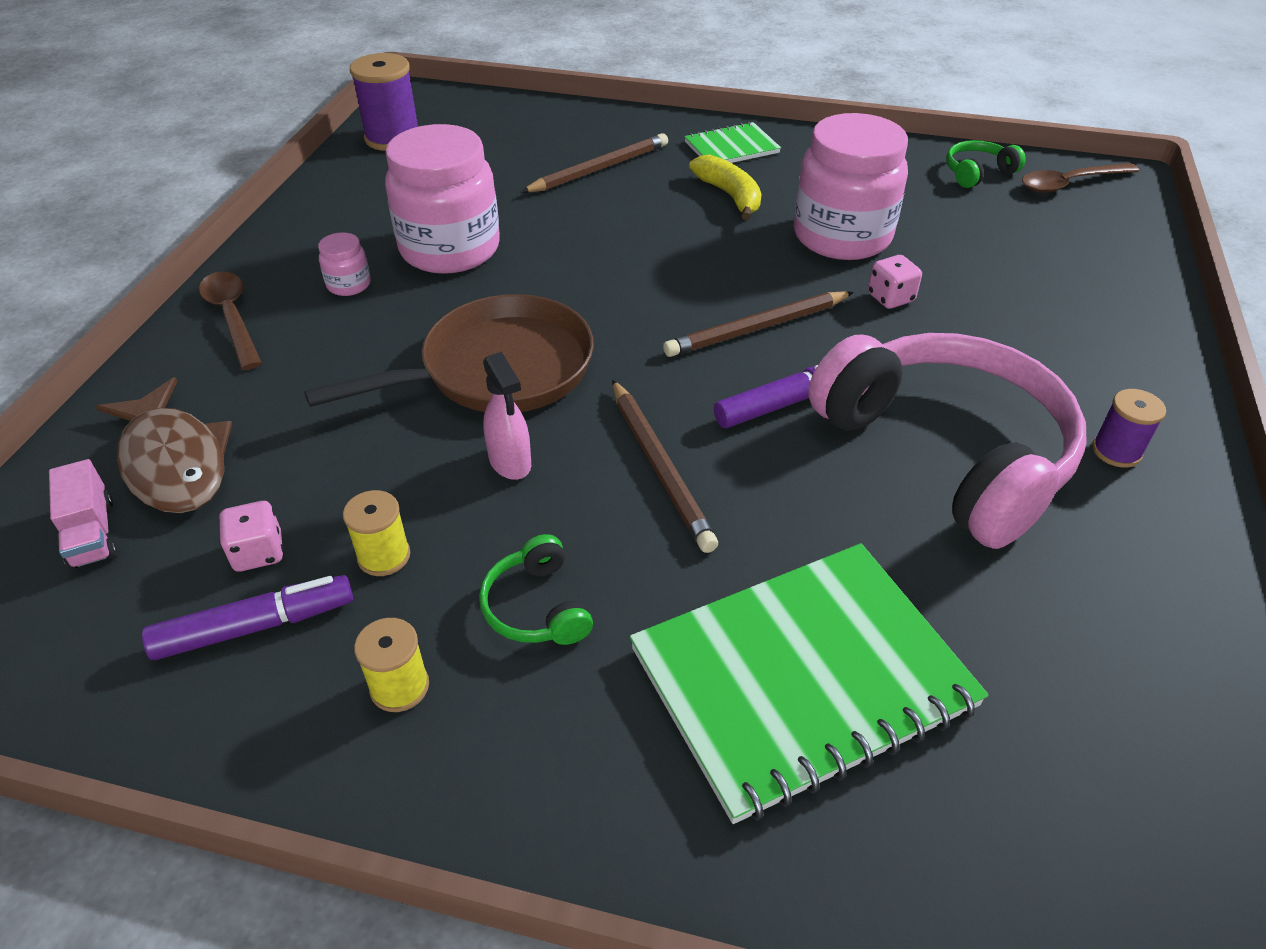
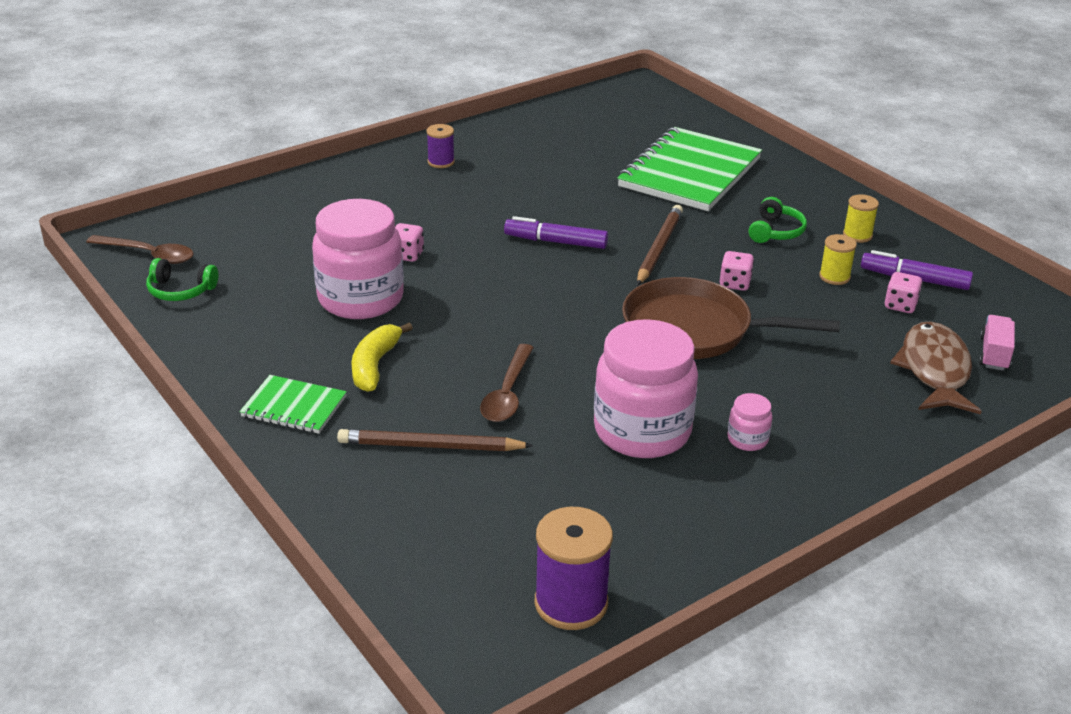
camera: 140 degrees left, 10 degrees down
brown spoon [199,271,262,370] -> brown spoon moved to [480,344,534,422]
pink spray bottle [483,352,531,480] -> pink dice [720,251,754,291]
green notebook [630,543,989,824] -> green notebook turned 75 degrees counterclockwise [617,127,762,211]
brown pencil [663,291,854,357] -> none
pink headphones [808,333,1087,549] -> none

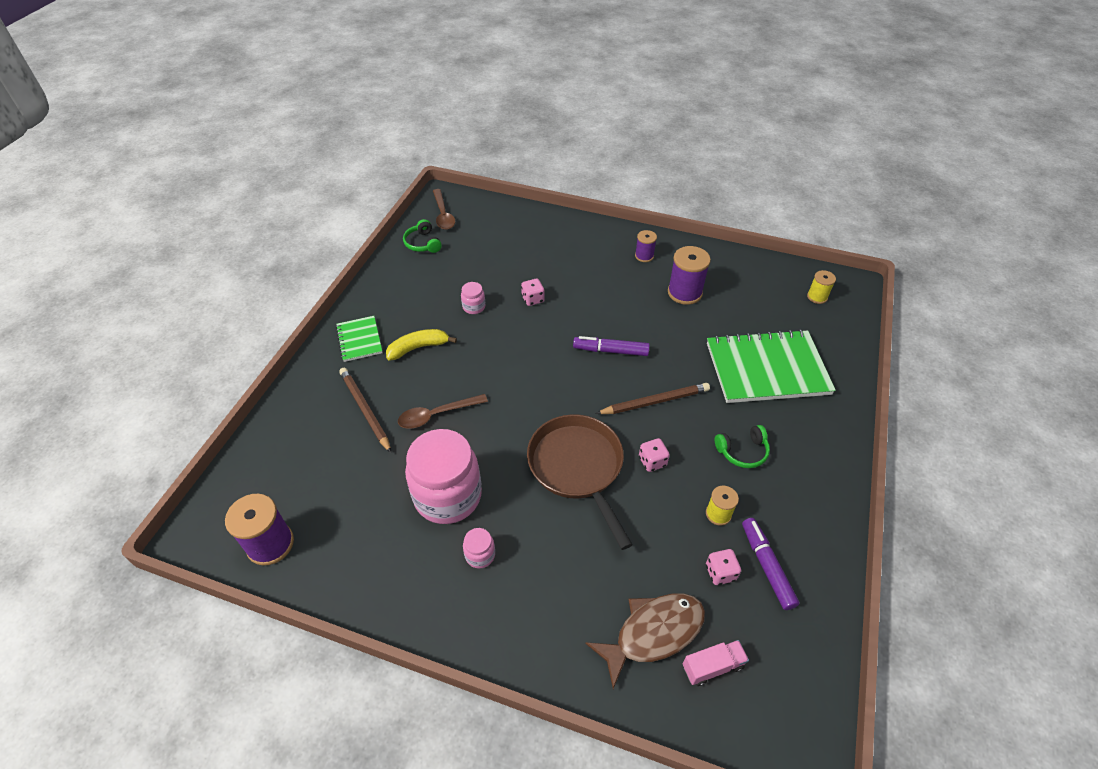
camera: 55 degrees right, 15 degrees up
pink jar [312,199,404,319] -> pink jar [461,282,485,314], size x0.42
purple marker [504,216,608,249] -> purple marker turned 60 degrees counterclockwise [573,336,650,356]
yellow spool [843,194,879,243] -> yellow spool moved to [807,270,836,304]
none -> purple spool [668,246,711,305]

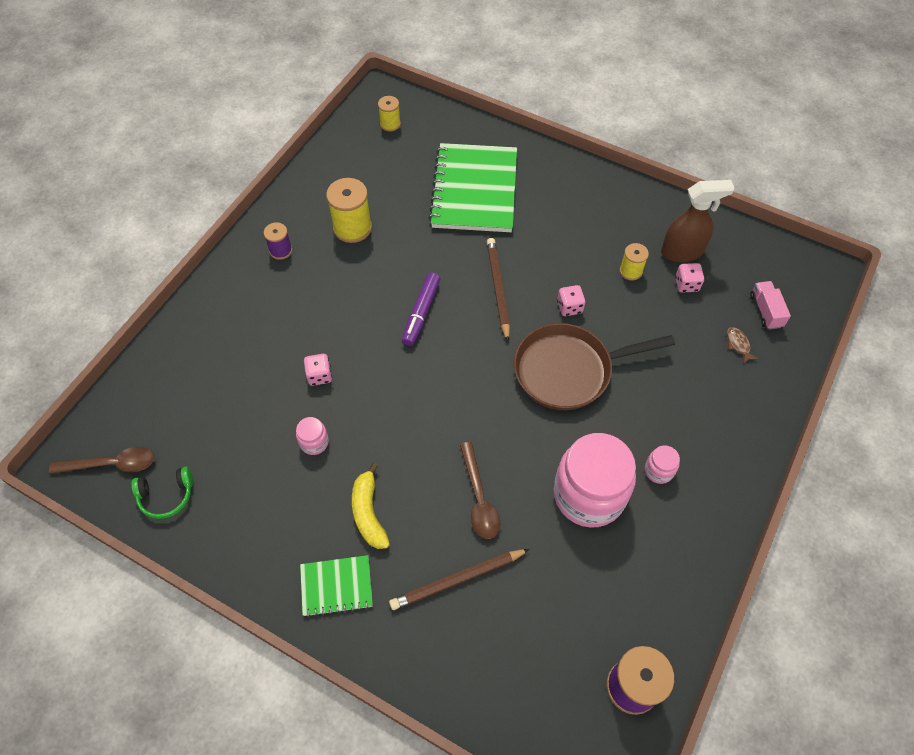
camera: 80 degrees left, 10 degrees up
brown fish [585,593,705,689] -> brown fish [727,327,759,364], size x0.41
purple spool [668,246,711,305] -> yellow spool [326,178,372,243]
green headphones [715,425,770,468] -> none
purple marker [742,518,799,610] -> brown spray bottle [661,180,735,262]

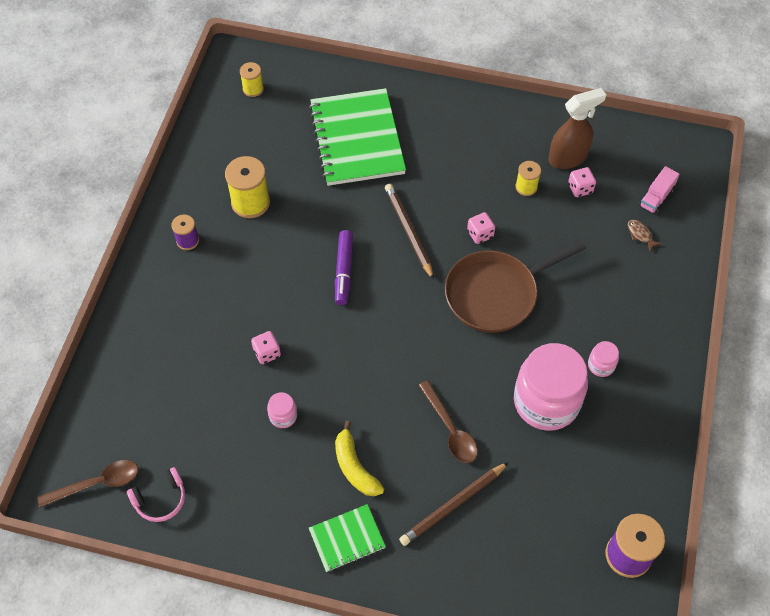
camera: 15 degrees left, 0 degrees up
green headphones [131,467,193,519] -> pink headphones [127,467,185,522]
pink truck [750,281,791,330] -> pink truck turned 120 degrees counterclockwise [639,166,680,214]

